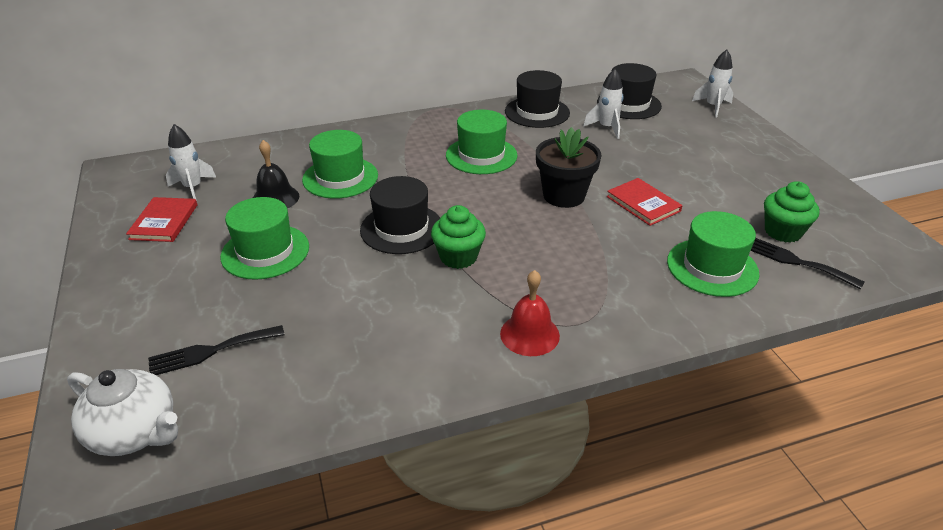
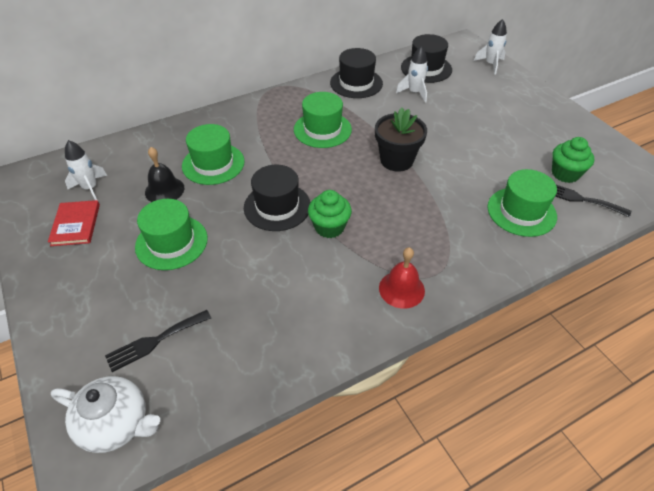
camera: 10 degrees left, 10 degrees up
red book [607,178,683,226] -> none

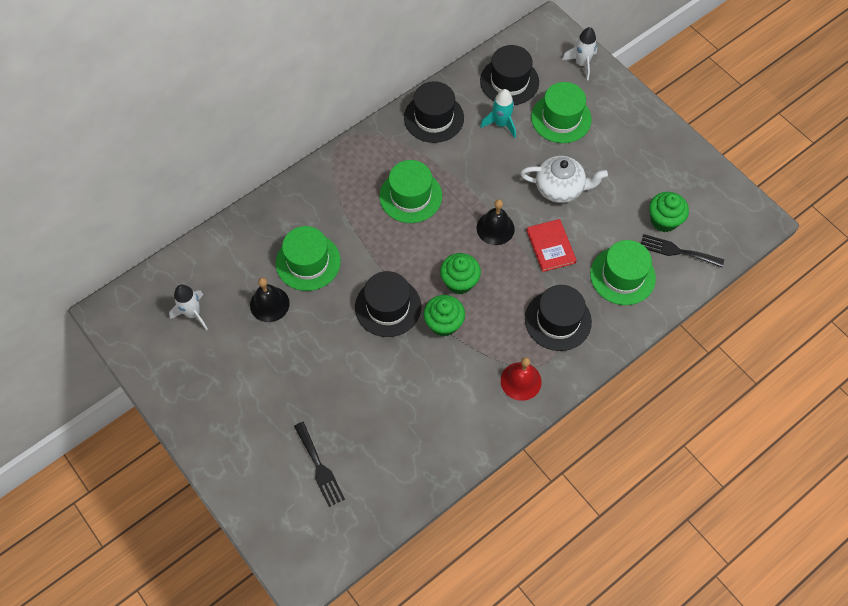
camera: 10 degrees left, 15 degrees up
red book [48,200,100,246] -> red book moved to [526,219,577,272]
white teapot [51,376,160,453] -> white teapot moved to [520,156,608,203]
black fork [105,310,211,372] -> black fork turned 75 degrees counterclockwise [294,422,345,507]
green hat [135,199,208,270] -> green hat moved to [531,82,592,143]
black flower pot [375,107,427,172] -> black bell [477,199,515,245]
white rocket [396,46,428,103] -> turquoise rocket [480,89,516,138]
none -> green cupcake [440,253,481,294]
none -> black hat [525,285,592,351]

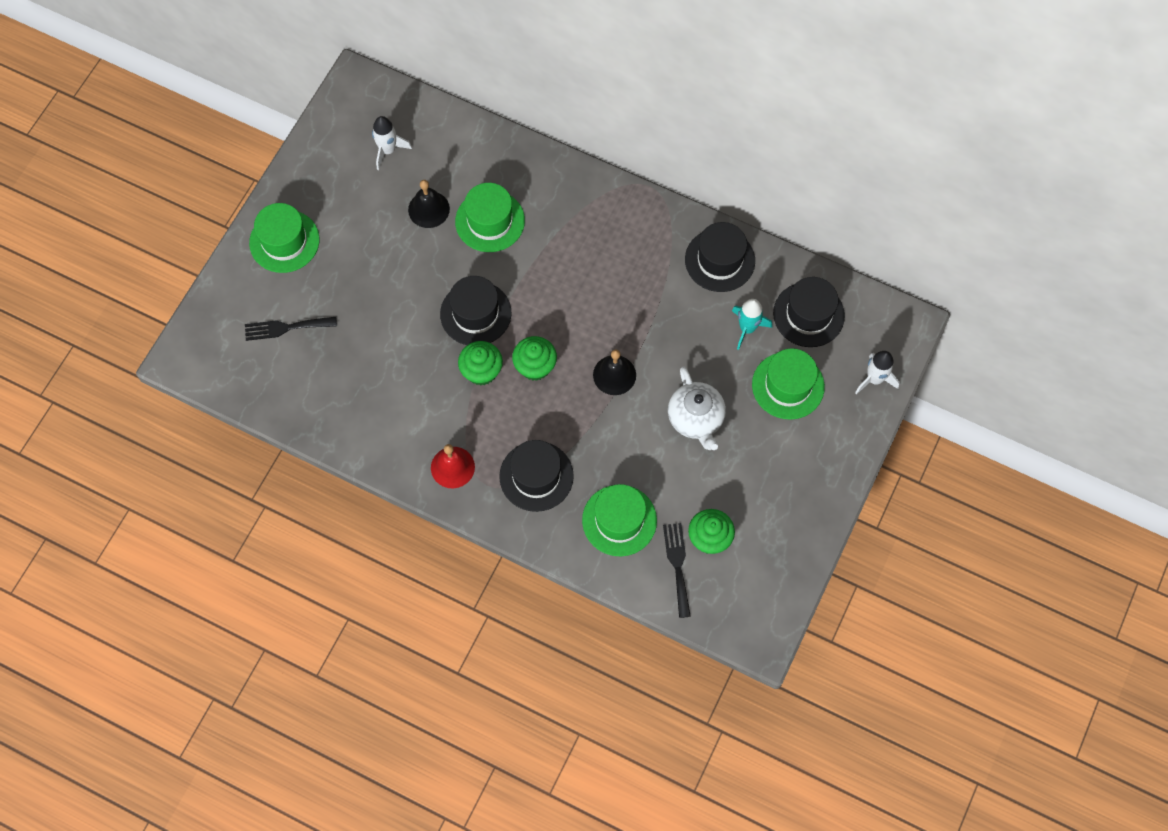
camera: 65 degrees right, 5 degrees up
black fork [294,422,345,507] -> black fork turned 45 degrees clockwise [245,317,337,341]
green hat [379,160,442,223] -> green hat moved to [249,203,320,273]
red book [526,219,577,272] -> none

